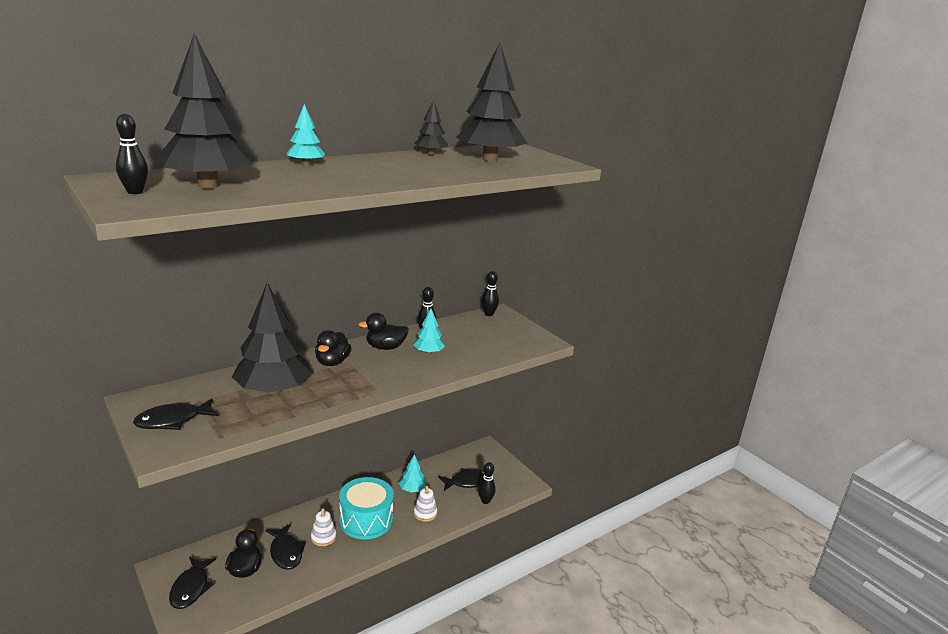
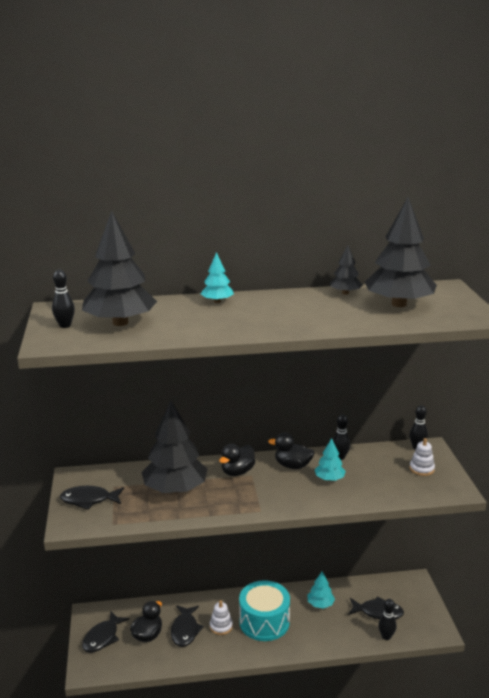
camera: 30 degrees right, 0 degrees up
white stacking toy [414,486,437,522] -> white stacking toy moved to [410,438,435,476]

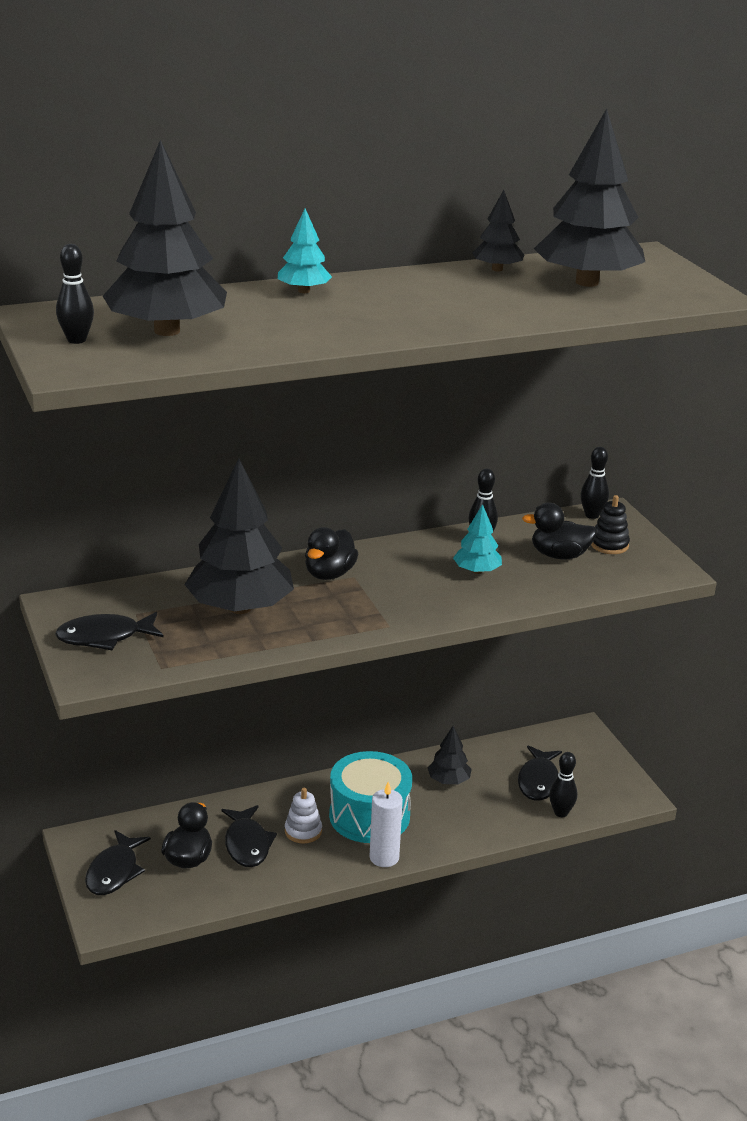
camera: 15 degrees left, 5 degrees up
black duck [268,432,314,469] -> black duck moved to [522,503,597,559]
turquoise tree [308,571,335,609] -> black tree [428,726,472,784]
black fish [348,596,404,619] -> black fish turned 105 degrees clockwise [518,745,562,801]
white stacking toy [410,438,435,476] -> black stacking toy [591,495,630,554]
none -> white candle [369,782,403,867]

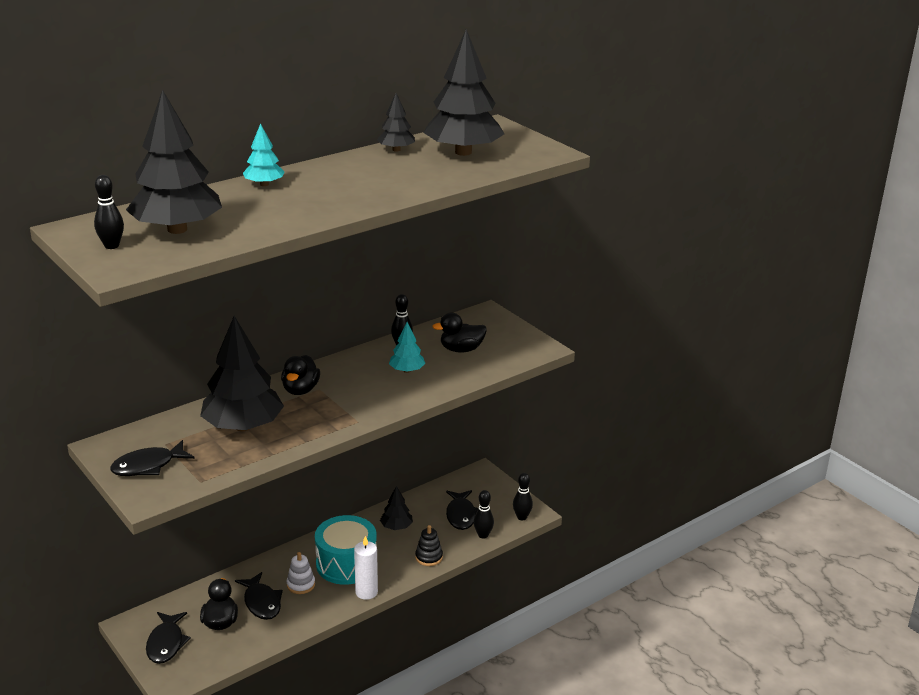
camera: 15 degrees left, 0 degrees up
black bowling pin [580,447,609,519] -> black bowling pin moved to [513,473,533,520]
black stacking toy [591,495,630,554] -> black stacking toy moved to [415,525,443,566]

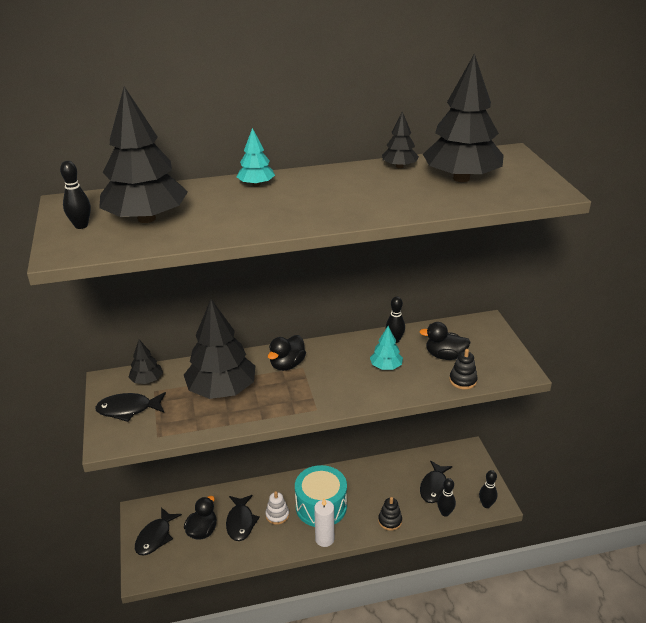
camera: 25 degrees right, 5 degrees up
black tree [380,486,413,530] -> black tree moved to [128,340,163,384]
none -> black stacking toy [449,349,478,389]

